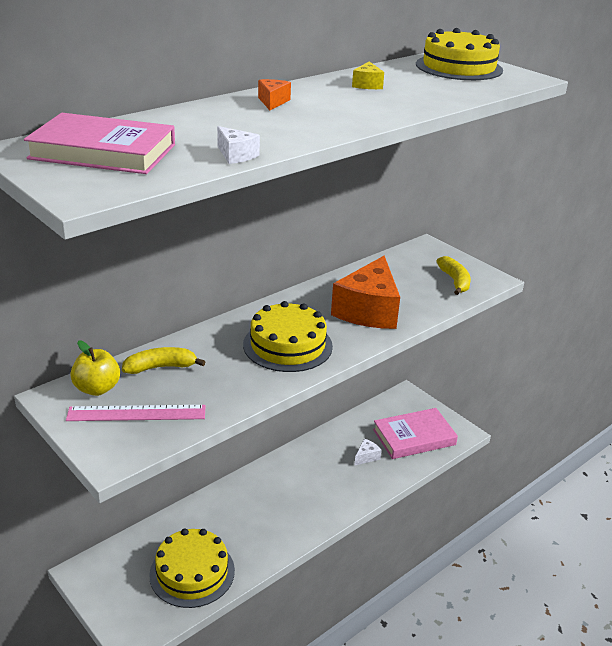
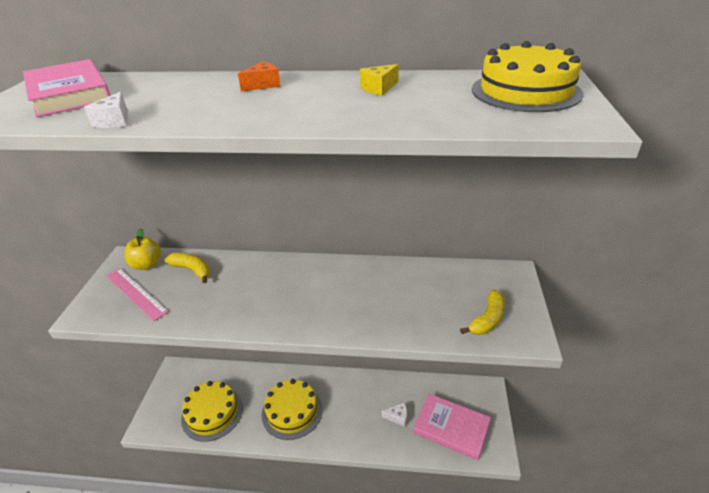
camera: 50 degrees right, 5 degrees up
yellow cake [243,301,333,372] -> yellow cake moved to [262,379,323,440]
orange cheese [331,256,400,329] -> none

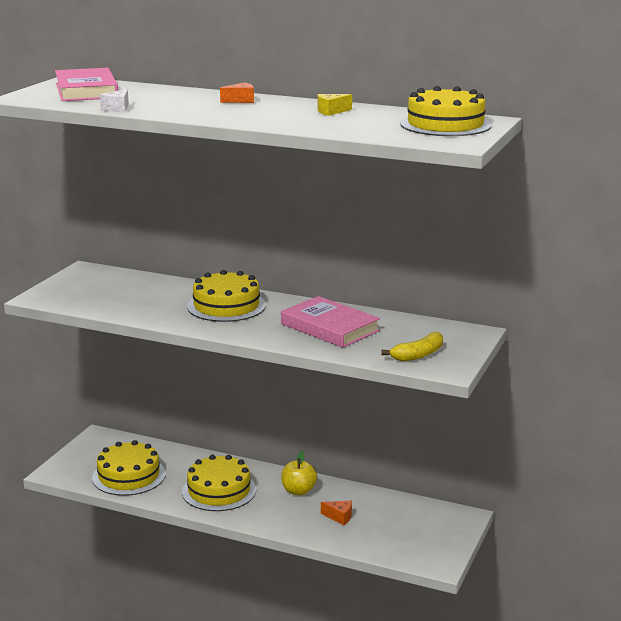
camera: 15 degrees right, 15 degrees down
pink ruler [106,268,169,321] -> none
yellow apple [125,228,161,270] -> yellow apple moved to [281,451,317,495]
yellow banana [165,253,210,283] -> none
white cheese [382,403,407,427] -> orange cheese [321,501,352,525]
pink book [413,394,491,460] -> pink book moved to [281,296,380,348]
none -> yellow cake [187,270,266,322]

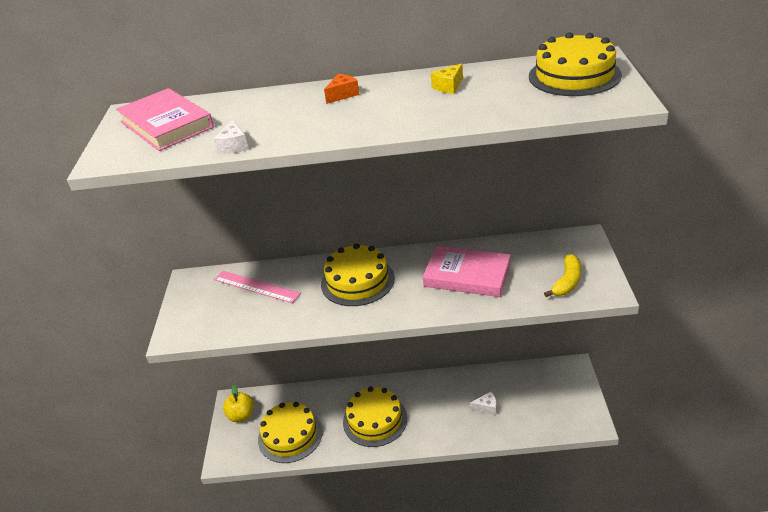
camera: 20 degrees left, 15 degrees up
yellow apple [281,451,317,495] -> yellow apple moved to [223,385,254,422]
orange cheese [321,501,352,525] -> white cheese [470,392,497,415]
none -> pink ruler [214,271,301,303]

